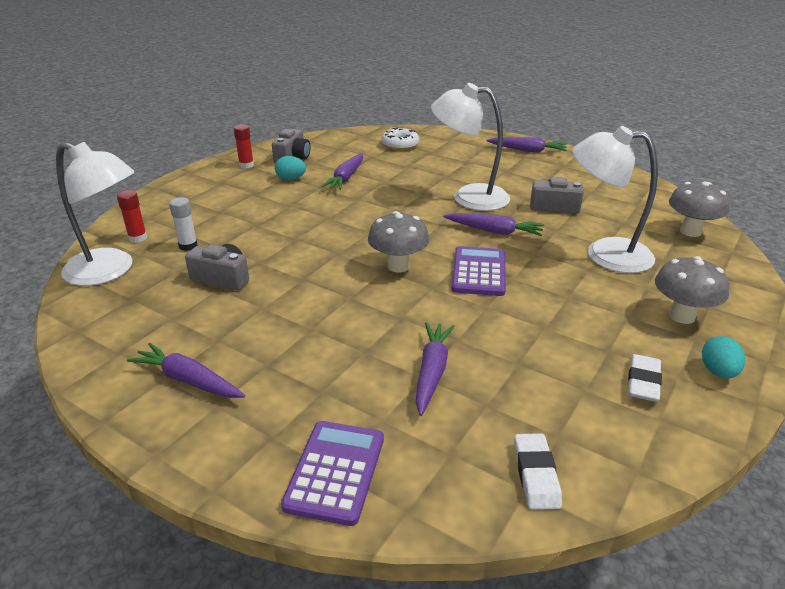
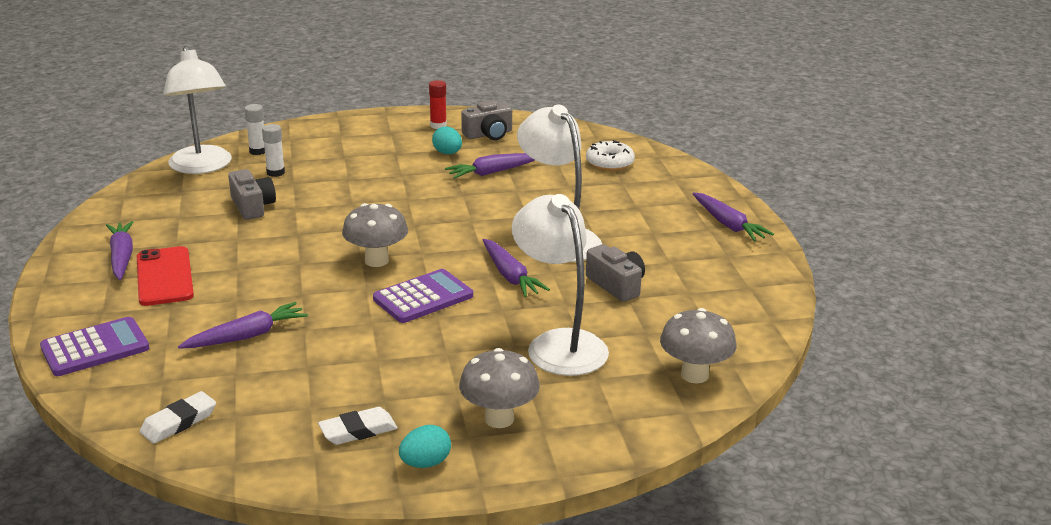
camera: 45 degrees right, 5 degrees down
red glue stick [117,190,147,243] -> white glue stick [244,104,265,155]
none -> red phone [137,246,194,306]

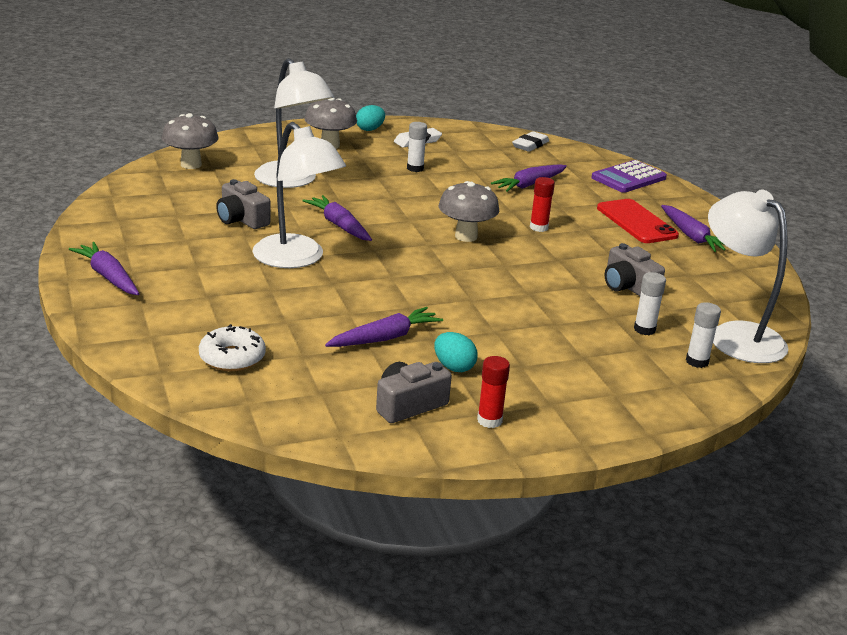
camera: 170 degrees right, 0 degrees up
purple calculator [373,269,473,323] -> none
none -> white glue stick [407,122,427,172]
none -> red glue stick [530,177,555,232]

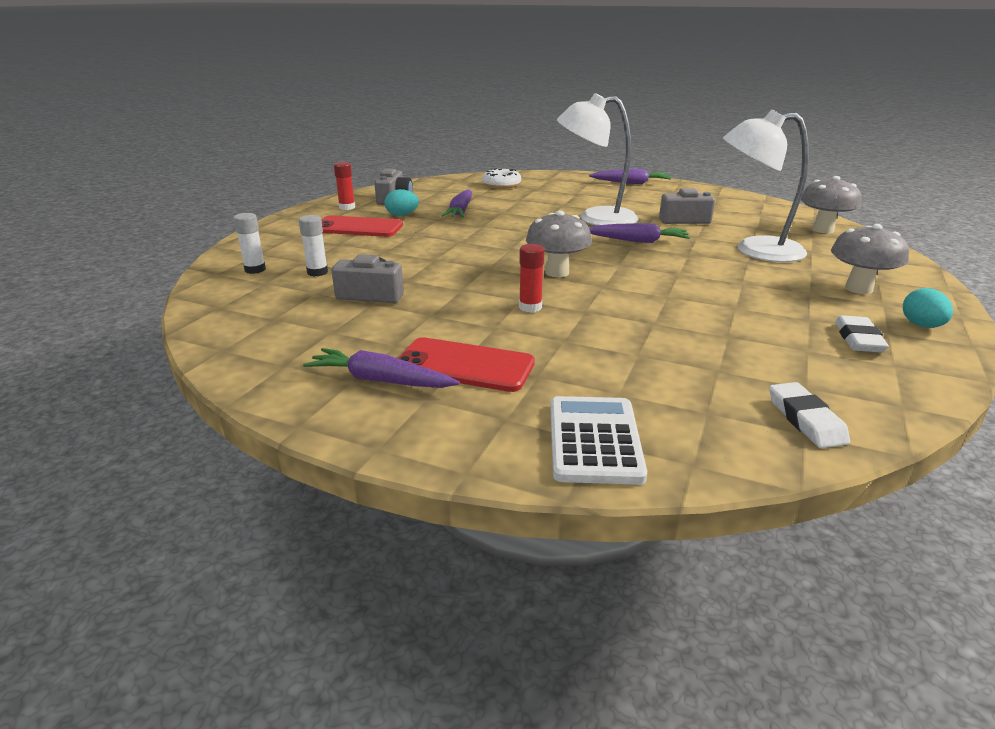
camera: 135 degrees right, 0 degrees up
white glue stick [407,122,427,172] -> none
purple carrot [491,164,567,192] -> none
purple calculator [591,160,667,193] -> white calculator [550,396,647,485]
white lamp [708,189,789,363] -> none
none -> red phone [321,215,403,237]

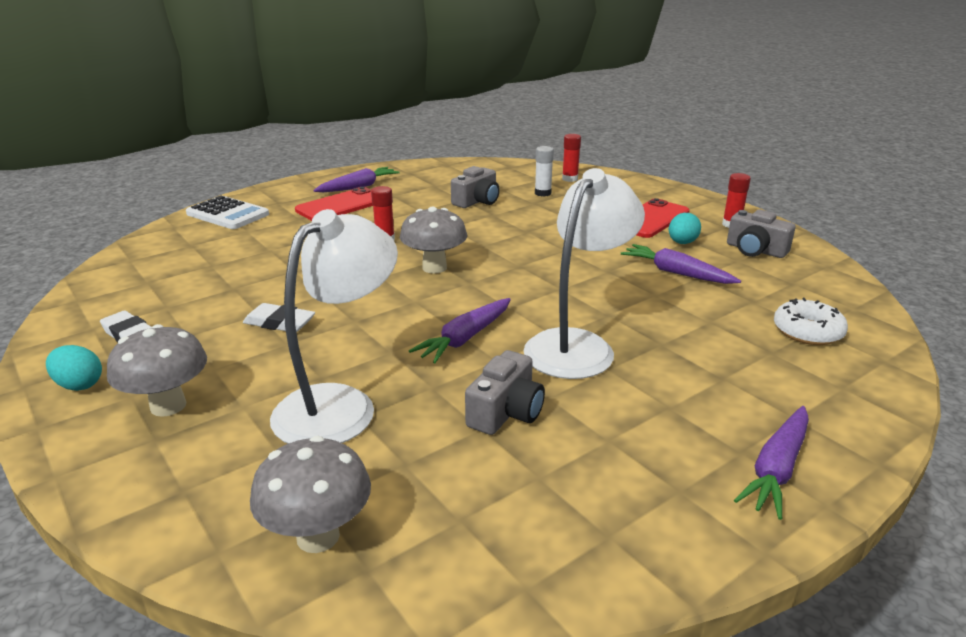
camera: 120 degrees right, 0 degrees up
white glue stick [233,213,266,274] -> red glue stick [562,134,581,182]
white eraser [769,382,850,448] -> white eraser moved to [243,303,315,332]

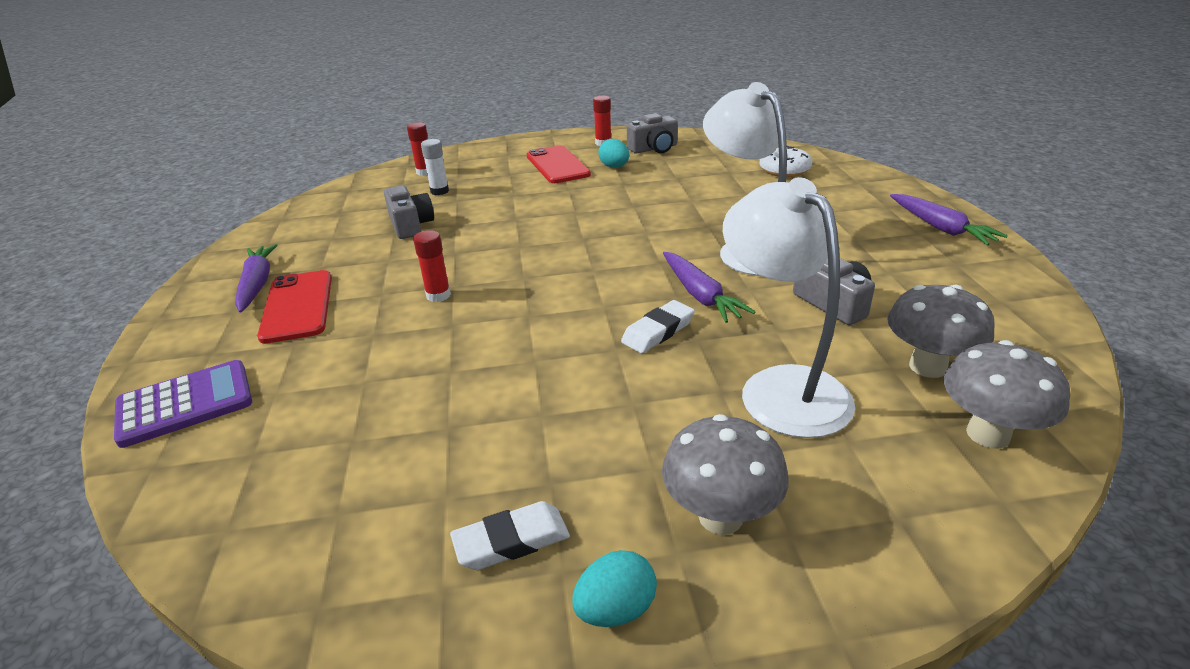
camera: 60 degrees left, 5 degrees up
white calculator [186,196,269,229] -> purple calculator [114,360,252,448]
white eraser [243,303,315,332] -> white eraser moved to [621,300,695,353]
grey mushroom [400,206,467,274] -> grey mushroom moved to [887,284,995,378]
purple carrot [621,244,741,284] -> none

